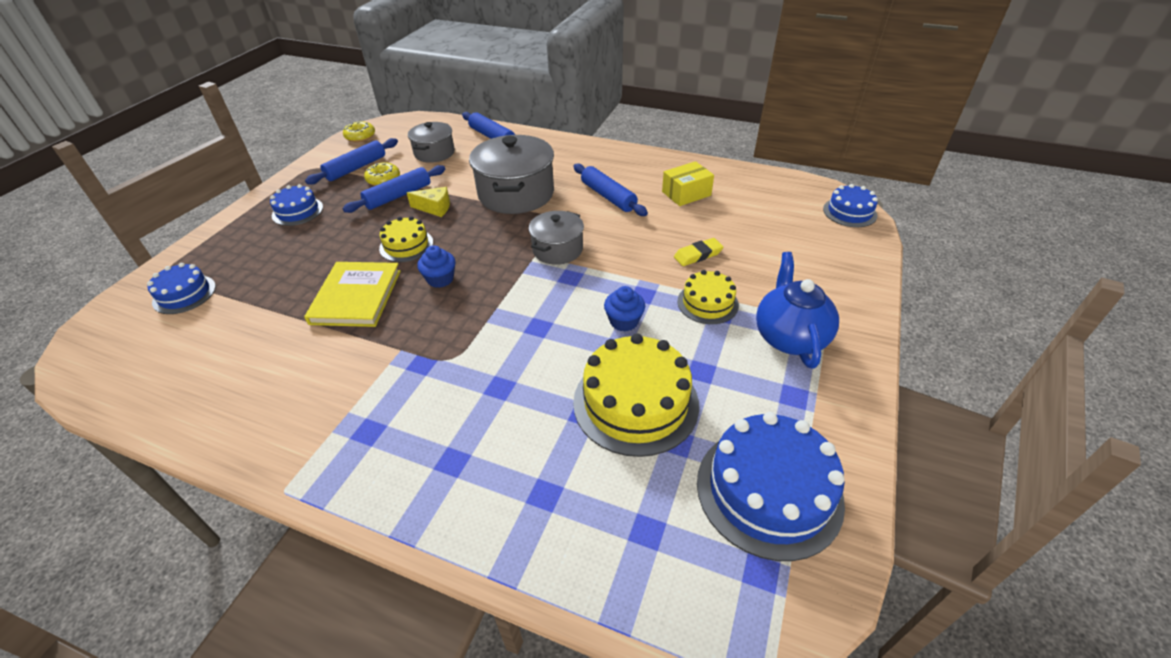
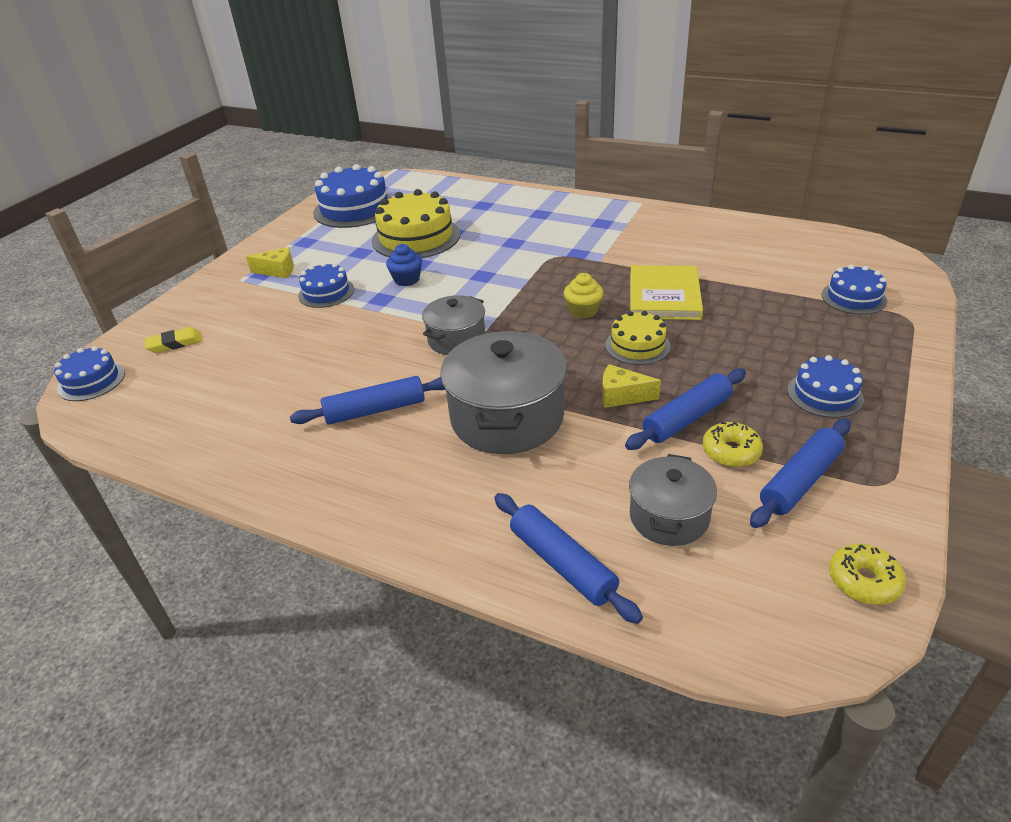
camera: 175 degrees left, 5 degrees down
blue cupcake [417,245,456,288] -> yellow cupcake [564,273,603,319]
blue rolling pin [573,163,648,216] -> blue rolling pin turned 75 degrees counterclockwise [290,376,445,425]
yellow box [662,161,714,206] -> none
yellow eraser [674,238,723,266] -> yellow eraser moved to [145,327,202,353]
yellow cake [677,270,739,324] -> blue cake [298,262,354,308]
blue teapot [756,252,839,369] -> yellow cheese [246,247,294,278]

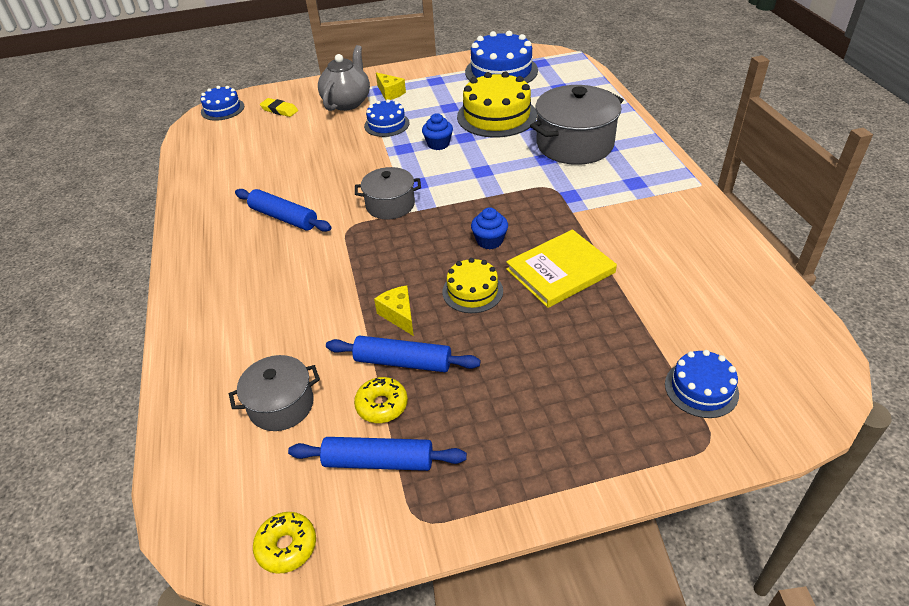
camera: 50 degrees right, 5 degrees up
grey pot [440,331,567,454] -> grey pot moved to [530,85,624,165]
blue rolling pin [494,493,643,624] -> none
yellow cupcake [564,273,603,319] -> blue cupcake [471,207,508,250]
blue cake [788,355,864,418] -> none
none -> grey teapot [318,45,370,111]

